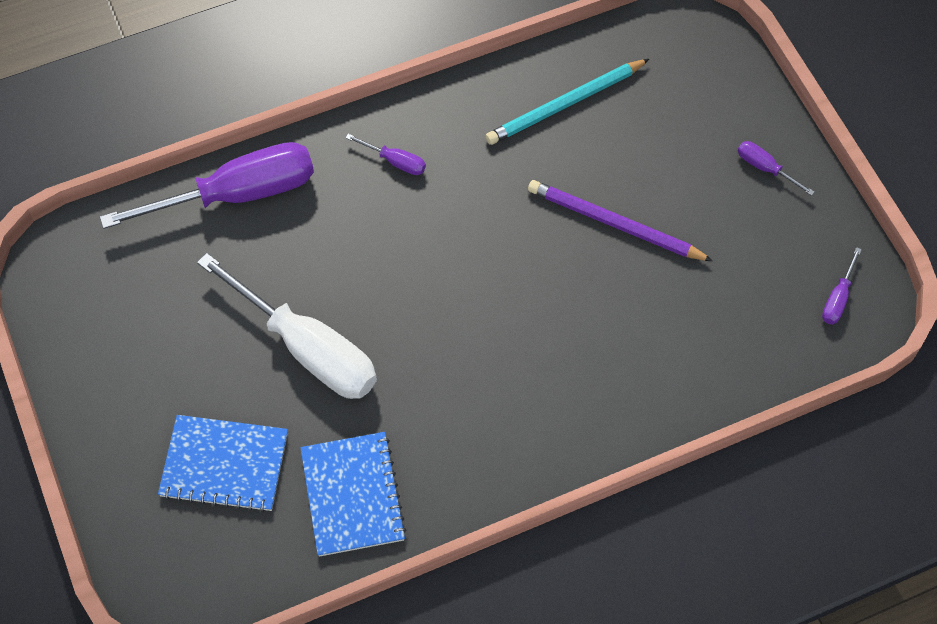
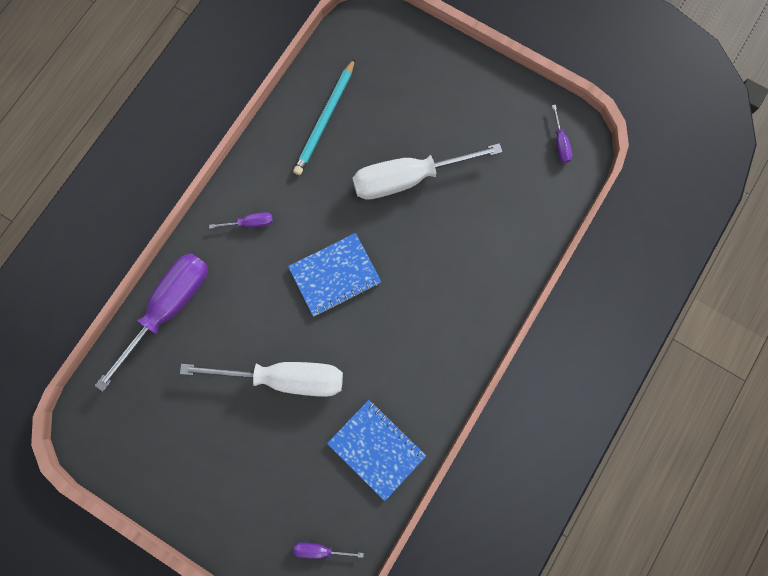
camera: 35 degrees left, 15 degrees up
blue notebook [158,415,288,512] -> blue notebook moved to [288,233,381,316]
purple pencil [528,180,713,261] -> white screwdriver [353,143,502,200]
purple screwdriver [738,141,814,196] -> purple screwdriver moved to [294,542,364,559]

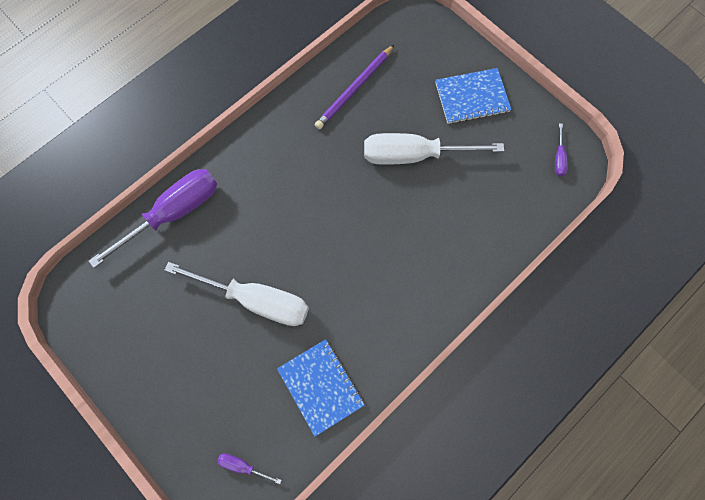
camera: 15 degrees right, 5 degrees down
purple screwdriver [209,212,273,229] -> none
blue notebook [288,233,381,316] -> blue notebook moved to [435,68,512,124]
turquoise pencil [293,58,355,175] -> purple pencil [315,45,394,129]

